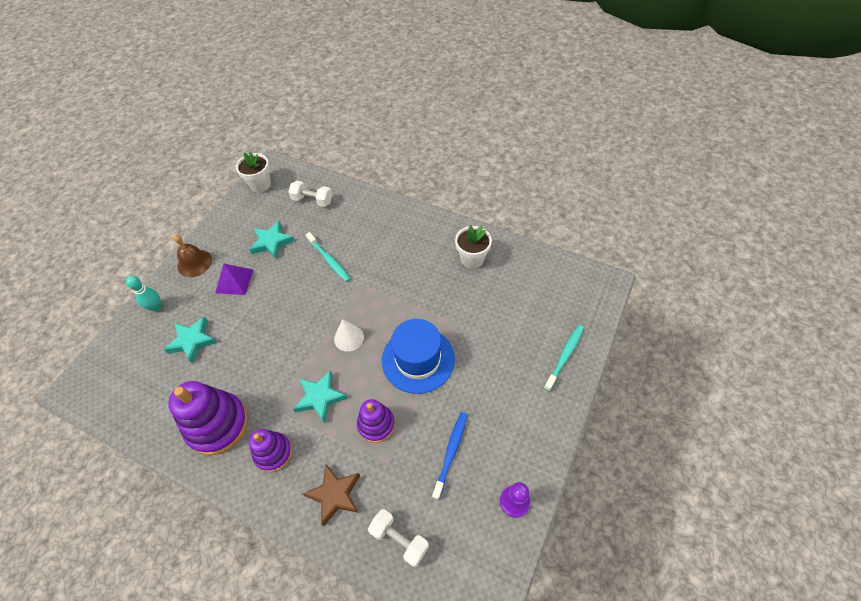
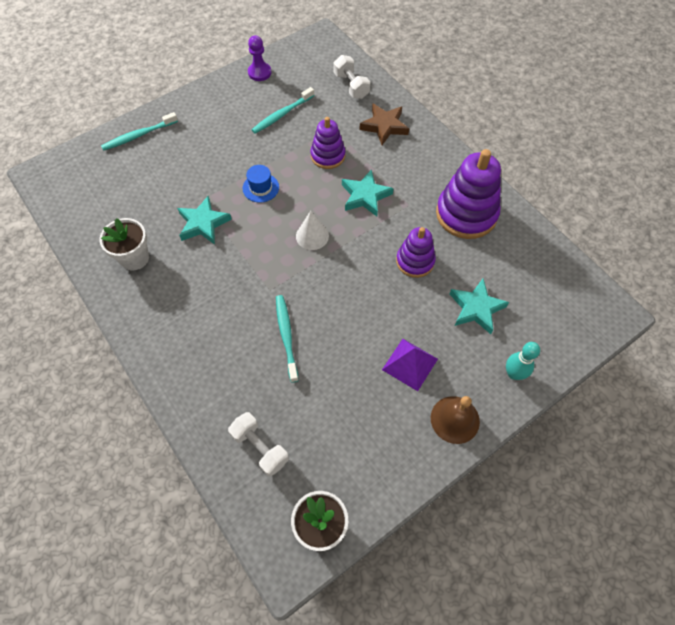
camera: 155 degrees left, 5 degrees up
turquoise star [249,221,294,260] -> turquoise star moved to [177,196,232,245]
purple stacking toy [249,429,292,472] -> purple stacking toy moved to [396,227,436,278]
blue hat [382,319,455,394] -> blue hat [243,165,279,203], size x0.49
blue toothbrush [432,412,467,500] -> turquoise toothbrush [252,87,315,134]

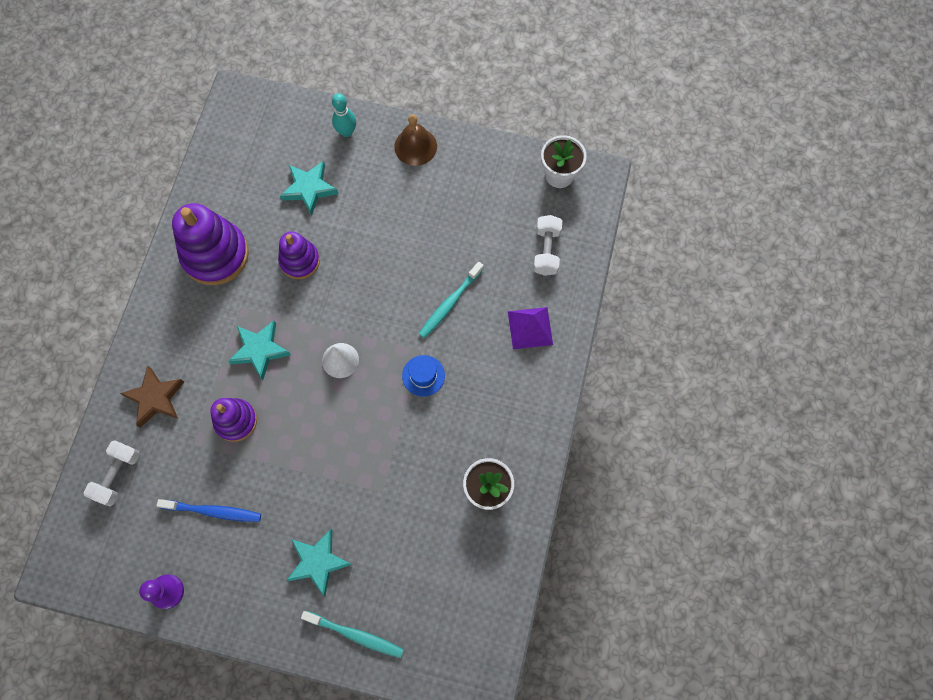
camera: 130 degrees left, 10 degrees up
turquoise star [177,196,232,245] -> turquoise star moved to [286,529,352,597]
blue hat [243,165,279,203] -> blue hat moved to [402,355,445,397]
turquoise toothbrush [252,87,315,134] -> blue toothbrush [157,499,261,522]
purple pyramid [382,339,438,391] -> purple pyramid moved to [508,307,553,349]

